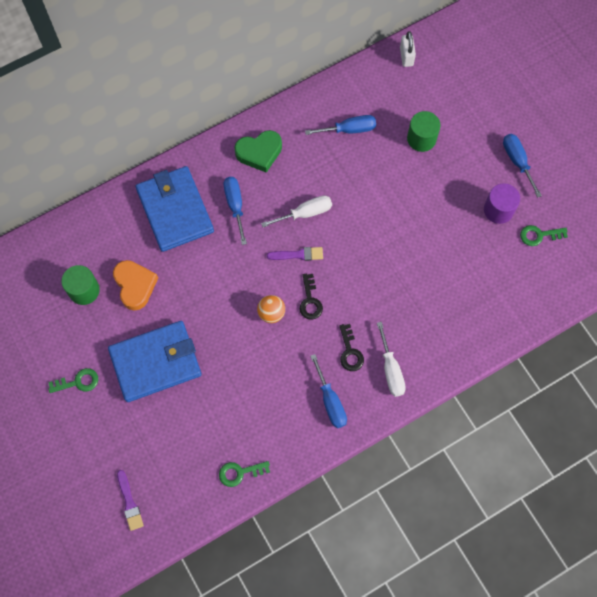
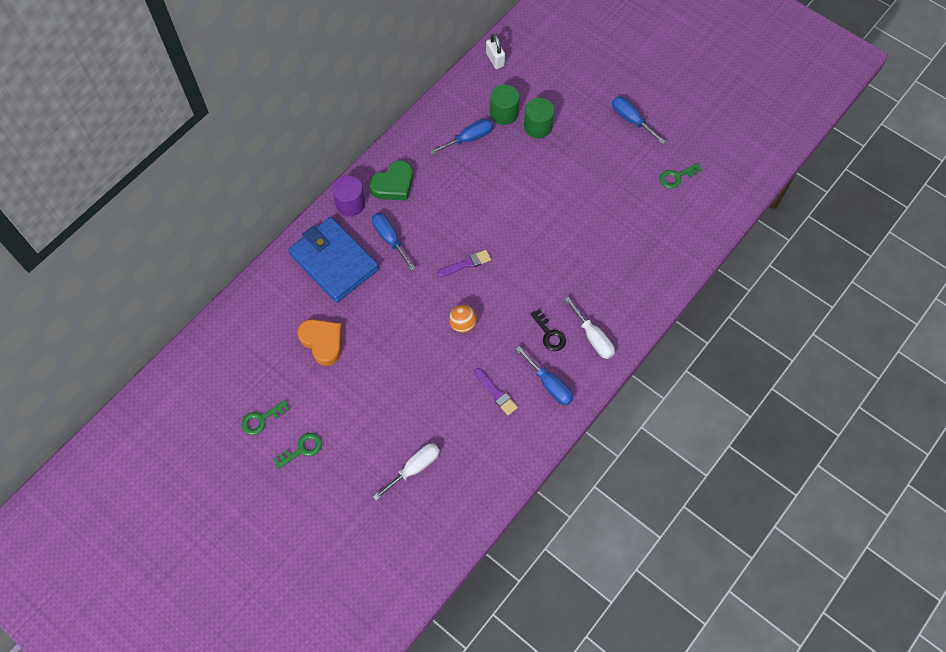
camera: 20 degrees left, 5 degrees down
green cylinder [61,265,100,305] -> green cylinder moved to [490,84,519,125]
blue wallet [108,321,202,402] -> none
purple brush [117,470,144,531] -> purple brush moved to [474,368,518,415]
green key [219,461,270,487] -> green key moved to [241,400,290,435]
white screwdriver [261,195,332,227] -> white screwdriver moved to [373,443,440,501]
black key [300,273,323,319] -> none
purple cylinder [484,183,520,224] -> purple cylinder moved to [332,175,365,216]

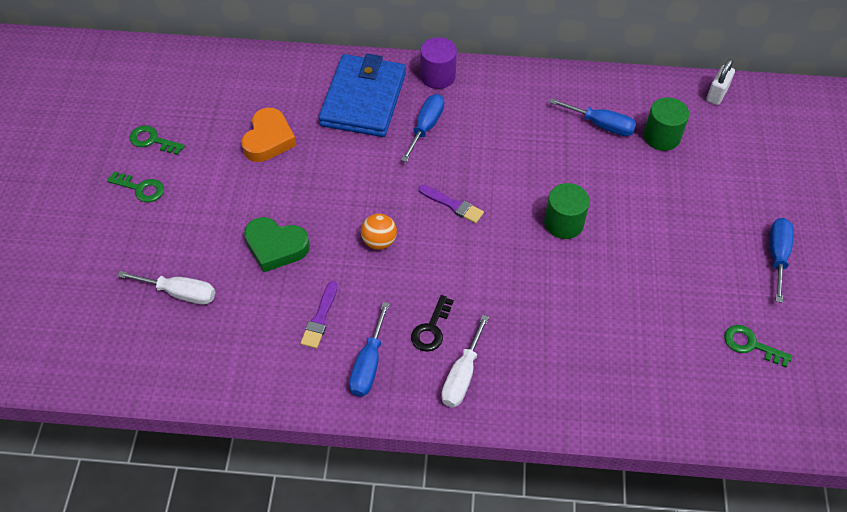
camera: 55 degrees right, 10 degrees down
green heart [369,160,413,201] -> green heart moved to [244,217,310,272]
green cylinder [524,98,554,138] -> green cylinder moved to [544,183,590,239]

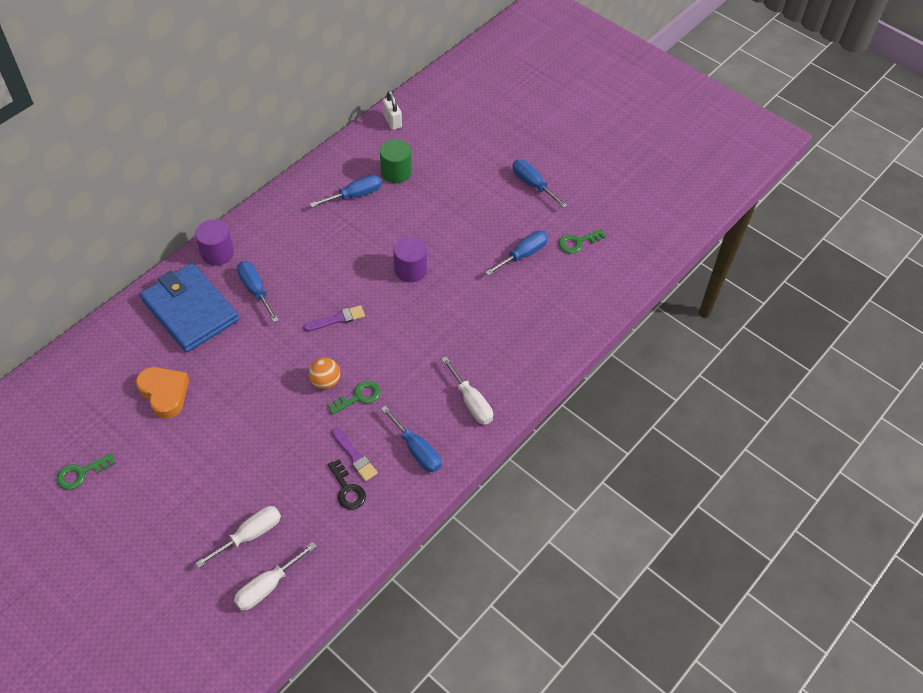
camera: 55 degrees left, 0 degrees up
green key [107,171,164,202] -> green key moved to [327,381,380,415]
green heart [244,217,310,272] -> none
black key [411,295,454,352] -> black key moved to [328,459,366,510]
green cylinder [544,183,590,239] -> purple cylinder [393,236,427,282]
none -> white screwdriver [234,542,317,611]
none -> blue screwdriver [485,231,548,276]

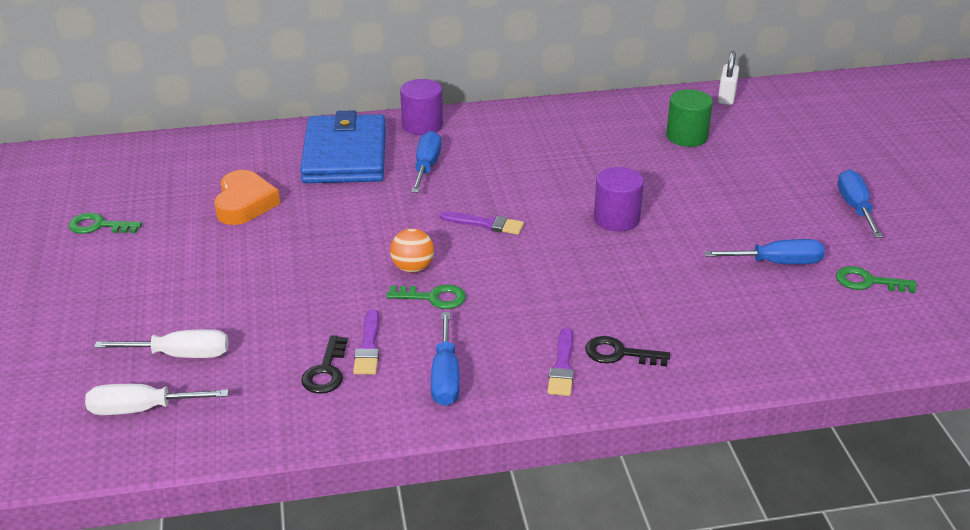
camera: 40 degrees right, 20 degrees down
blue screwdriver [310,175,382,207] -> none
white screwdriver [442,357,493,425] -> purple brush [547,328,574,396]
none -> black key [585,336,670,366]

